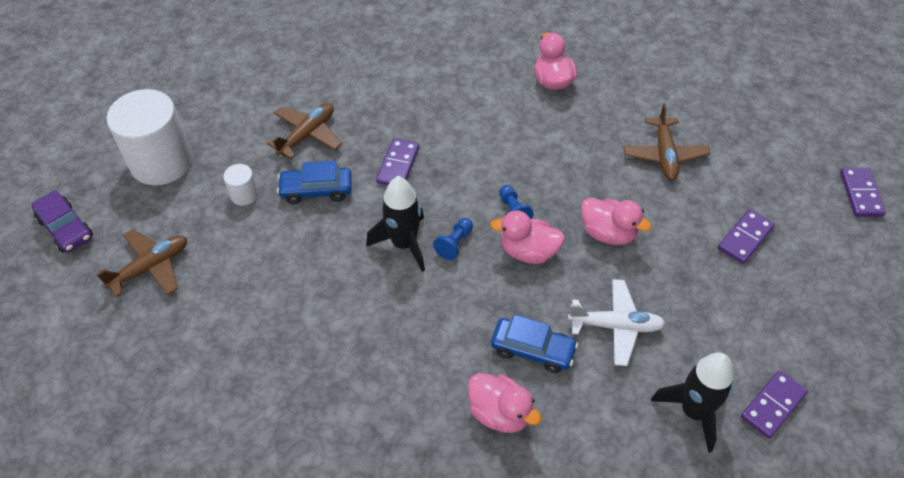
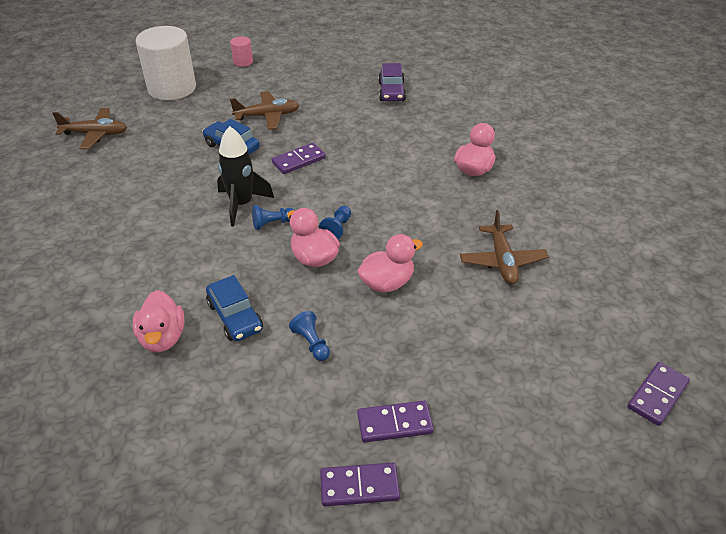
camera: 40 degrees right, 10 degrees down
purple car [31,190,93,253] -> purple car moved to [378,63,406,101]
white cylinder [223,164,258,206] -> none
white plane [568,279,666,366] -> blue pawn [289,311,330,361]
pink duck [581,198,651,245] -> pink duck turned 105 degrees counterclockwise [357,234,423,293]
brown plane [623,103,711,180] -> brown plane turned 45 degrees counterclockwise [460,210,549,284]
black rocket [651,353,734,453] -> none
purple domino [718,209,775,264] -> purple domino moved to [357,401,434,443]
none -> pink cylinder [230,36,253,67]

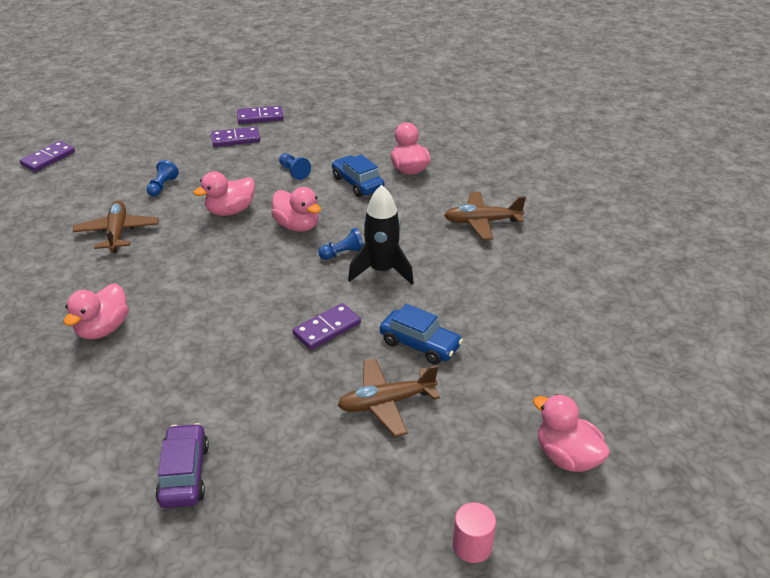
camera: 175 degrees right, 5 degrees down
brown plane [53,108,127,149] -> brown plane moved to [444,192,526,240]
white cylinder [136,26,196,100] -> pink duck [533,394,610,472]
blue pawn [319,206,351,239] -> blue pawn moved to [146,160,179,196]

